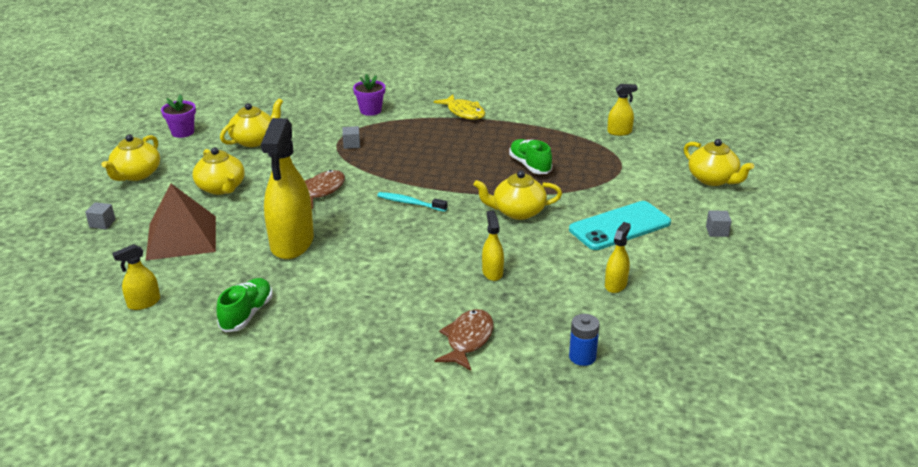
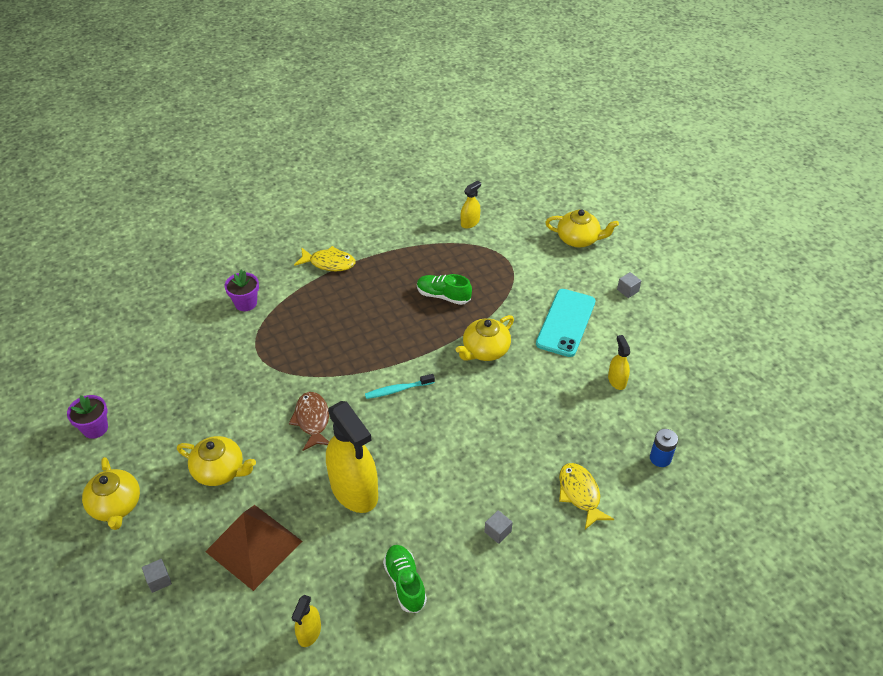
camera: 40 degrees left, 15 degrees up
yellow teapot [220,98,283,147] -> none
grey cube [342,126,360,149] -> grey cube moved to [484,510,513,544]
brown fish [435,309,494,371] -> yellow fish [559,463,614,529]
yellow spray bottle [482,211,504,281] -> none

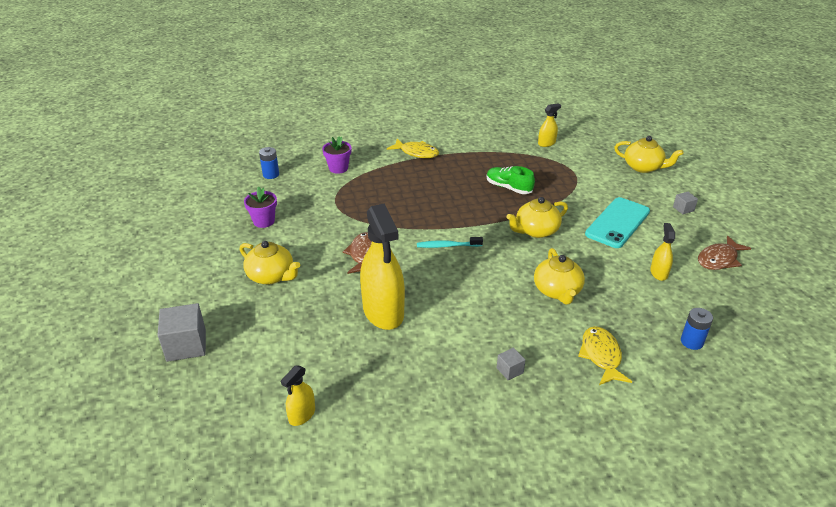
camera: 15 degrees right, 10 degrees down
purple flower pot [67,395,108,439] -> purple flower pot moved to [244,186,277,228]
yellow teapot [82,457,140,530] -> yellow teapot moved to [534,248,585,304]
grey cube [142,559,172,593] -> grey cube [157,303,206,362], size x1.99
brown pyramid [205,505,302,591] -> none
green shoe [383,545,427,613] -> none
none -> blue battery [259,147,279,179]
none -> brown fish [698,236,751,270]

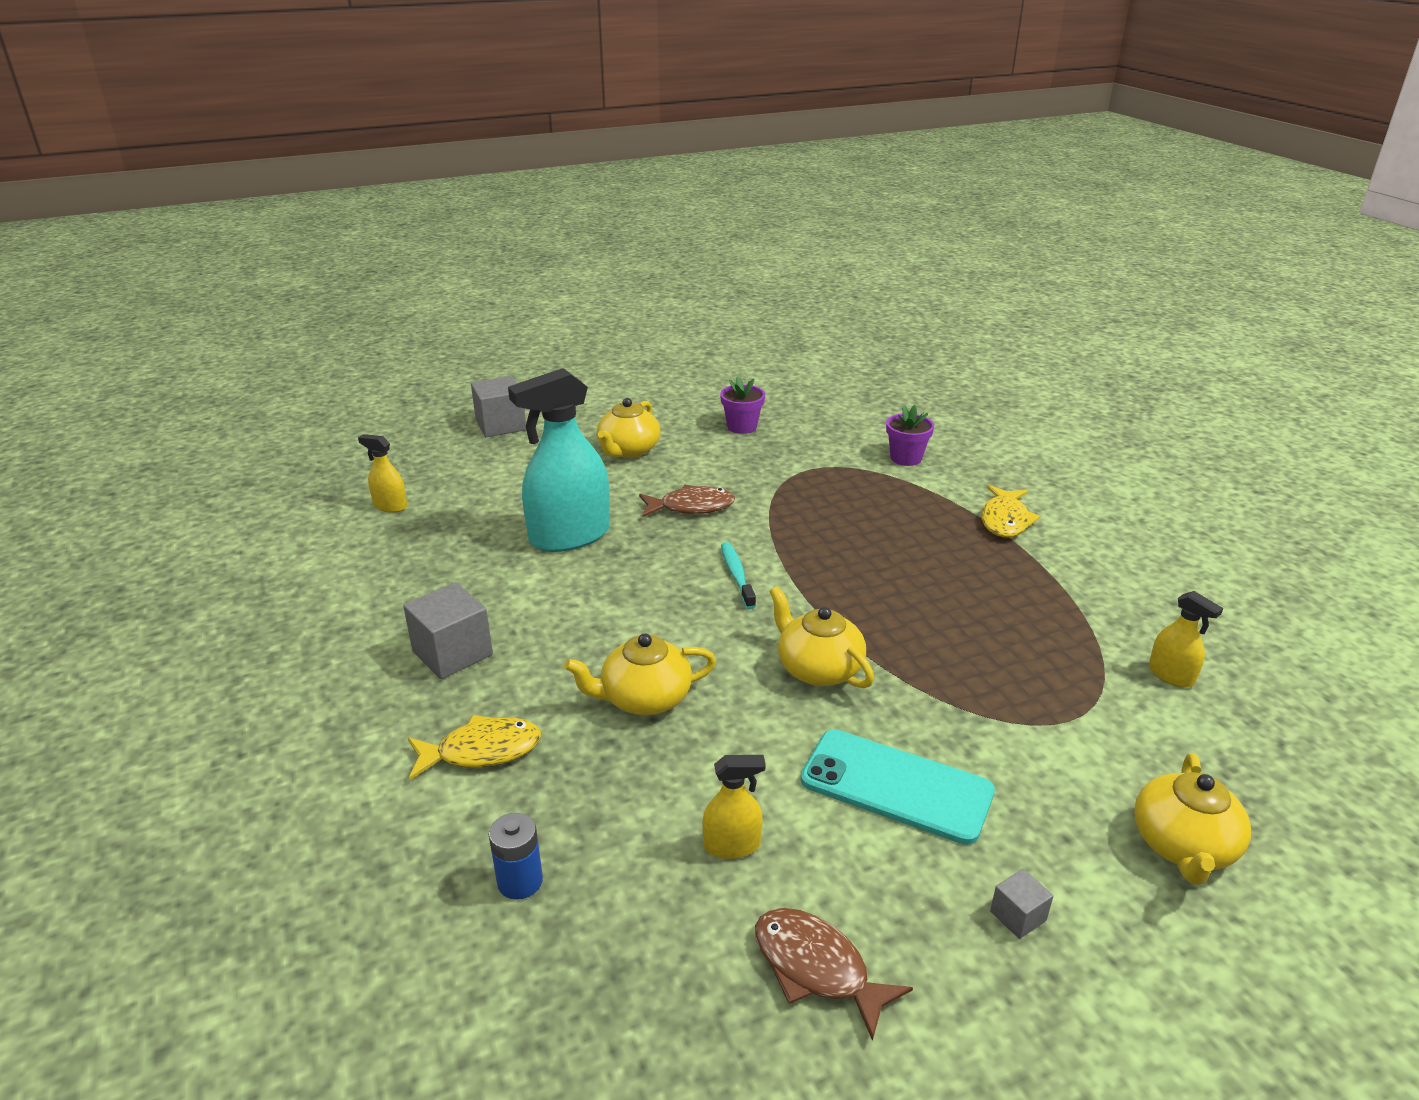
camera: 80 degrees right, 5 degrees down
blue battery [259,147,279,179] -> none
yellow spray bottle [360,204,405,330] -> turquoise spray bottle [508,368,610,552]
green shoe [487,166,535,194] -> none
grey cube [497,348,525,380] -> grey cube [403,582,493,679], size x1.99

